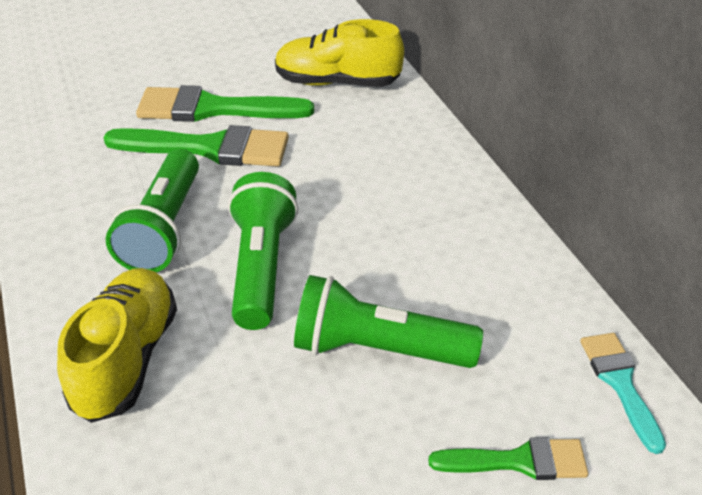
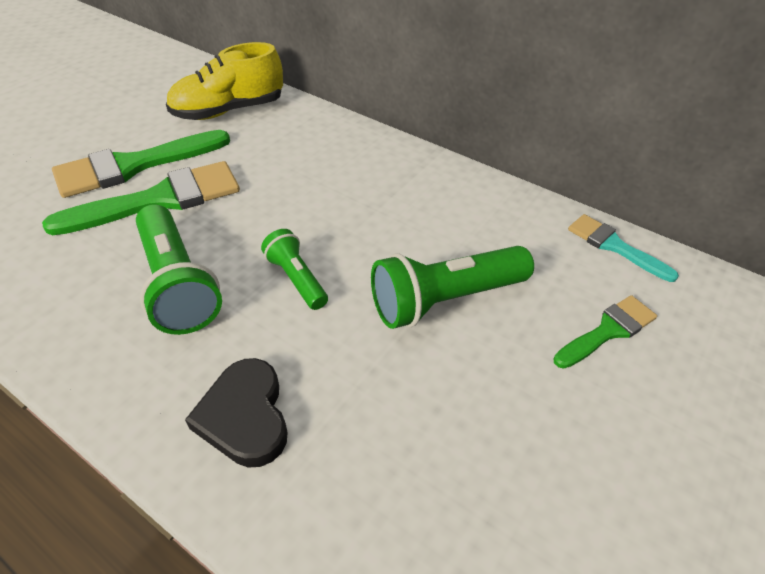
camera: 35 degrees left, 5 degrees up
yellow shoe [57,268,177,423] -> black heart [185,358,288,468]
green flashlight [228,172,298,330] -> green flashlight [261,229,328,310], size x0.57

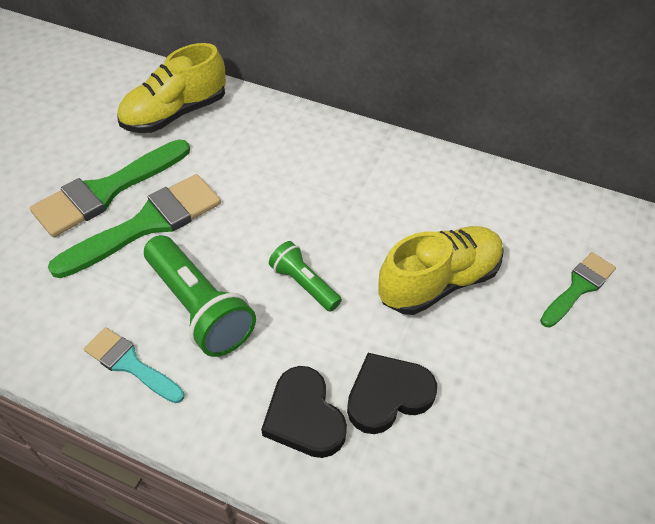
camera: 10 degrees left, 5 degrees up
green flashlight [371,246,534,329] -> yellow shoe [378,226,504,315]
turquoise brush [568,214,679,282] -> turquoise brush moved to [84,327,184,403]
none -> black heart [347,353,437,434]

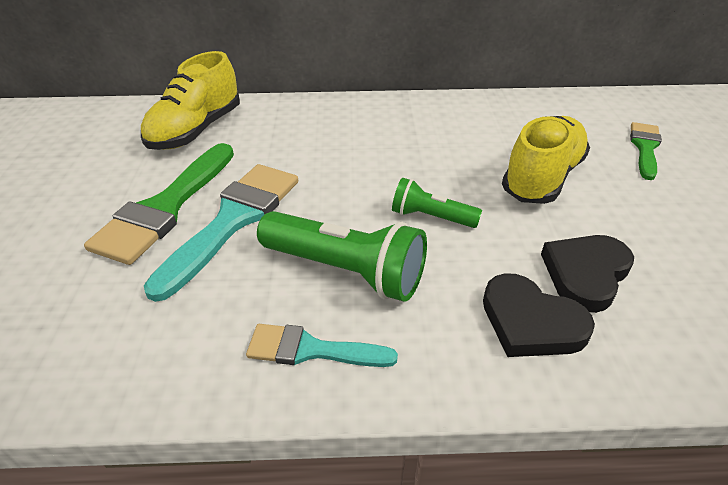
camera: 25 degrees left, 10 degrees down
green brush [48,174,221,278] -> turquoise brush [144,164,298,302]

